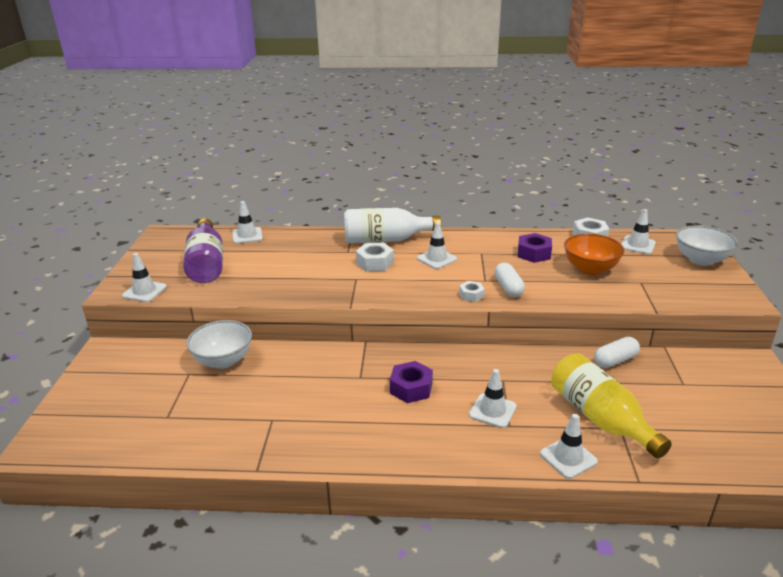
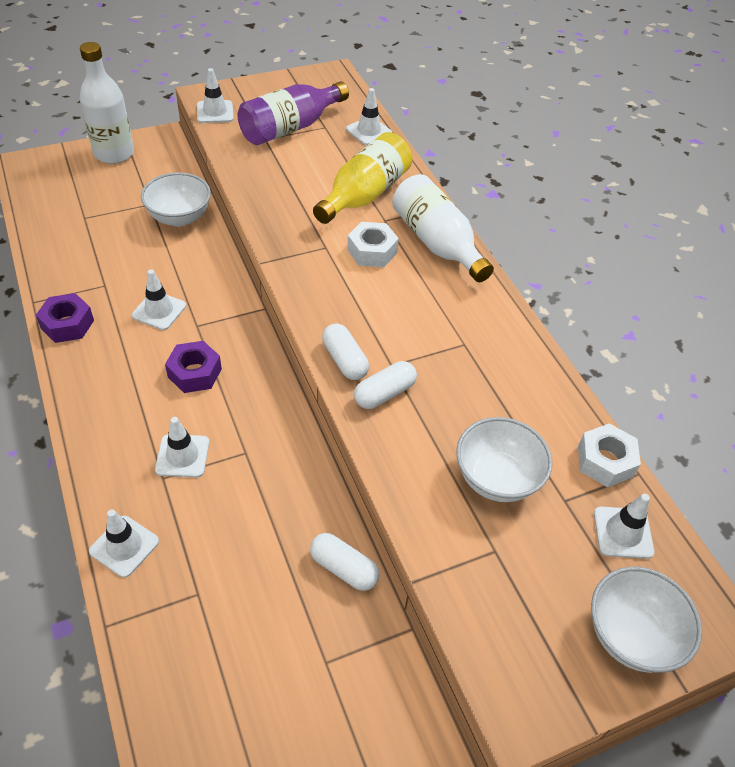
camera: 60 degrees right, 20 degrees up
white traffic cone [417,222,457,269] -> white traffic cone moved to [132,269,186,330]
white nut [459,281,485,302] -> white capsule [322,323,369,380]
purple nut [518,233,552,263] -> purple nut moved to [36,293,94,343]
yellow bottle [551,353,672,458] -> yellow bottle moved to [313,132,413,224]
orange bowl [564,234,624,275] -> white bowl [456,417,553,502]
none -> white bottle [80,42,134,164]

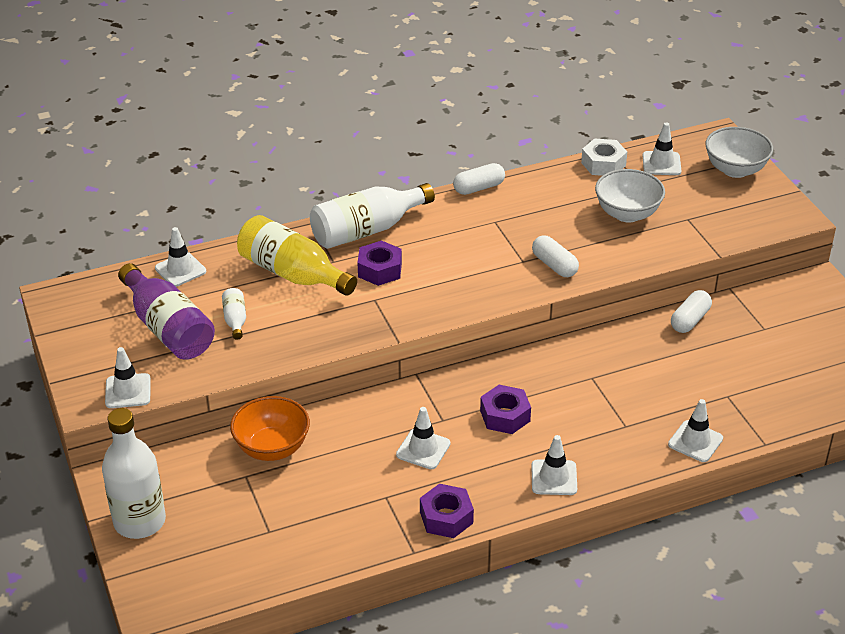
camera: 85 degrees left, 10 degrees down
white bowl [141,172,211,226] -> orange bowl [230,396,310,461]
white traffic cone [155,417,209,478] -> white traffic cone moved to [532,435,577,495]
white capsule [322,323,369,380] -> white capsule moved to [453,163,505,195]
white nut [347,222,399,267] -> purple nut [357,241,402,286]
none -> white bottle [222,288,246,340]

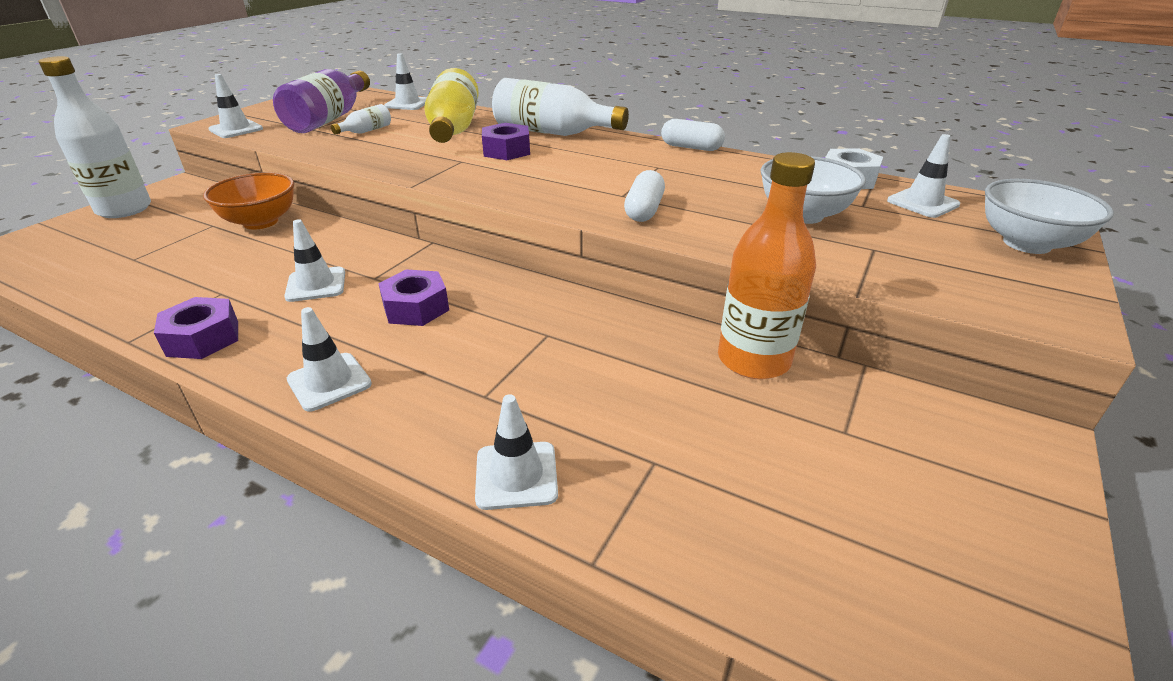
camera: 50 degrees right, 5 degrees down
white capsule [671,290,712,333] -> orange bottle [718,152,816,379]

